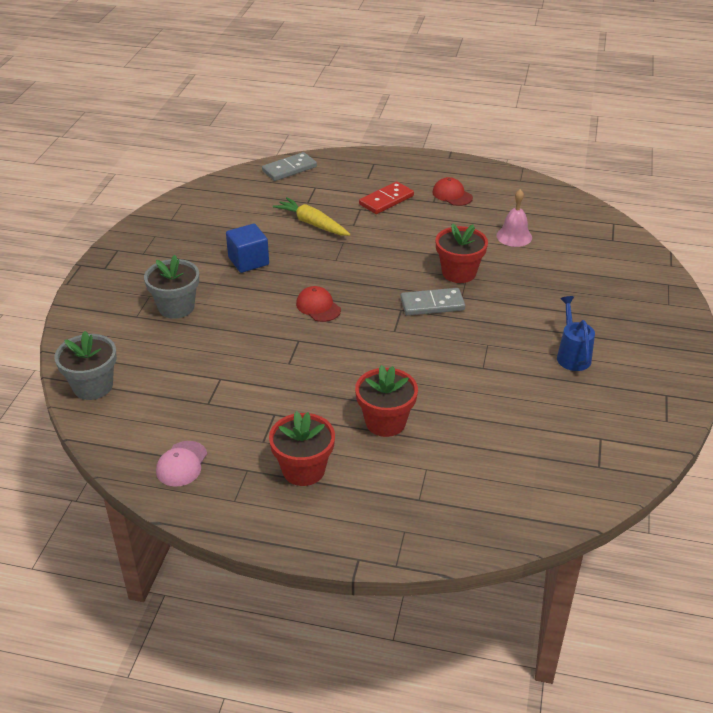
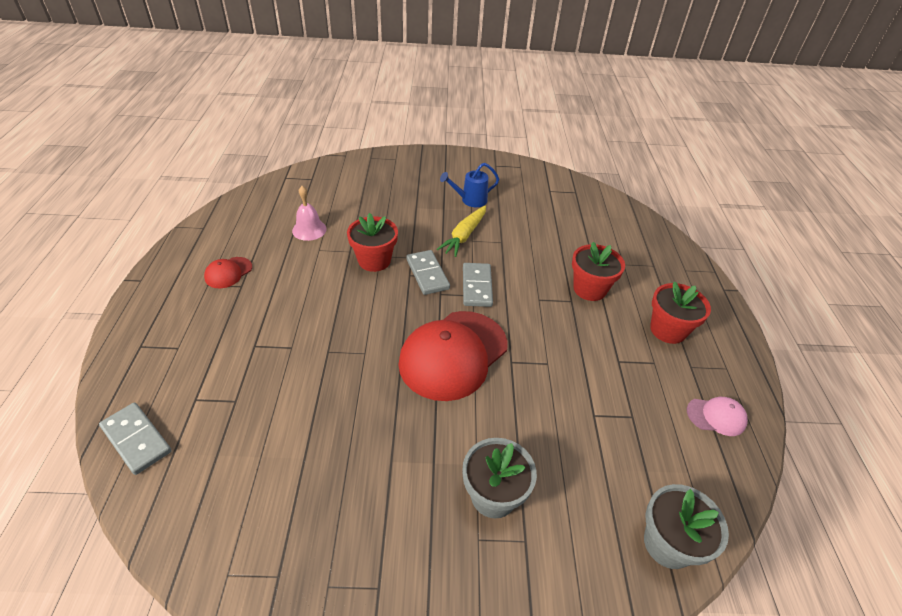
camera: 105 degrees left, 5 degrees up
blue cube [226,224,269,273] -> none
yellow carrot [273,197,351,236] -> yellow carrot moved to [436,205,486,257]
red cap [296,286,341,322] -> red cap [398,311,508,401], size x2.23
red domino [359,181,414,214] -> none
none -> grey domino [463,263,493,307]

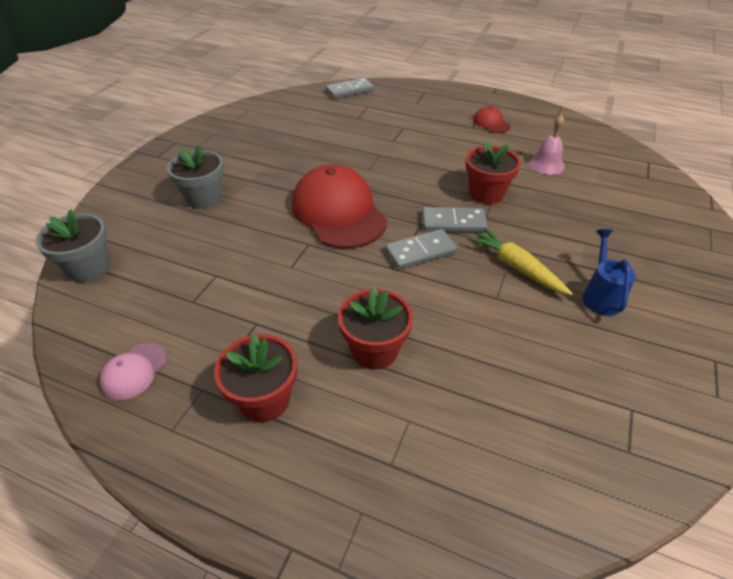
camera: 115 degrees right, 0 degrees up
grey domino [463,263,493,307] -> grey domino turned 45 degrees counterclockwise [385,229,458,269]

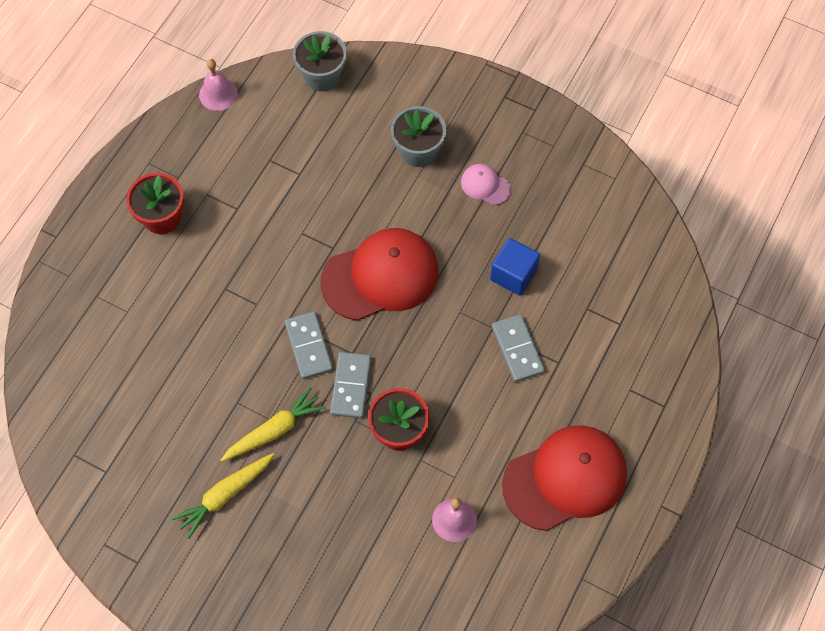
camera: 95 degrees right, 20 degrees up
pink cap [100,343,167,400] -> pink cap moved to [461,164,511,205]
grey domino [326,78,374,99] -> grey domino moved to [492,314,545,382]
red flower pot [338,287,413,370] -> none
red cap [473,106,511,133] -> red cap [502,425,627,531], size x2.23
blue watering can [582,229,636,316] -> yellow carrot [171,453,274,539]
none -> pink bell [199,59,238,111]
none -> blue cube [490,238,540,296]

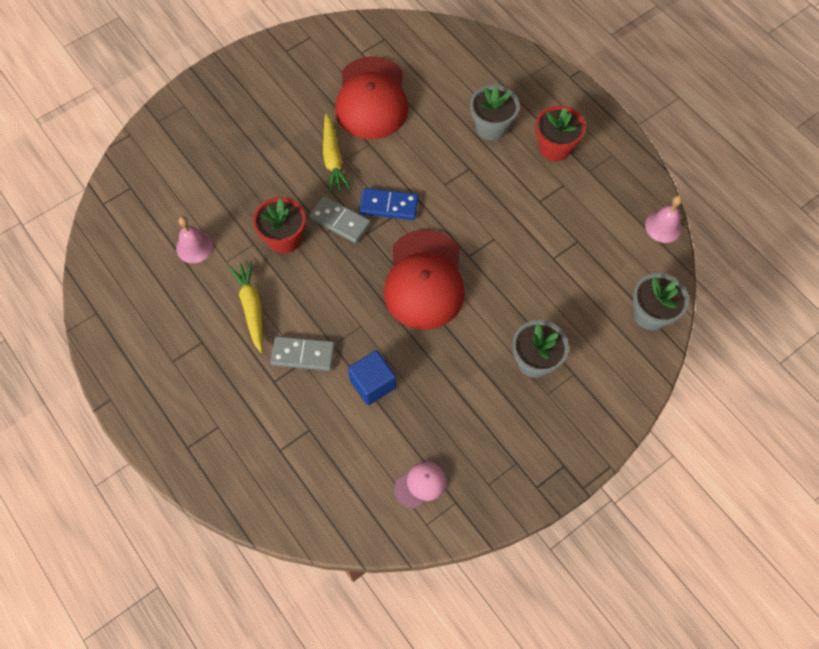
camera: 115 degrees right, 0 degrees up
yellow carrot [171,453,274,539] -> yellow carrot moved to [229,260,263,353]
grey domino [285,312,333,379] -> blue domino [359,188,419,220]
pink cap [461,164,511,205] -> pink cap moved to [394,461,446,508]
red cap [502,425,627,531] -> red cap moved to [335,56,408,139]
none -> grey flower pot [470,85,519,141]

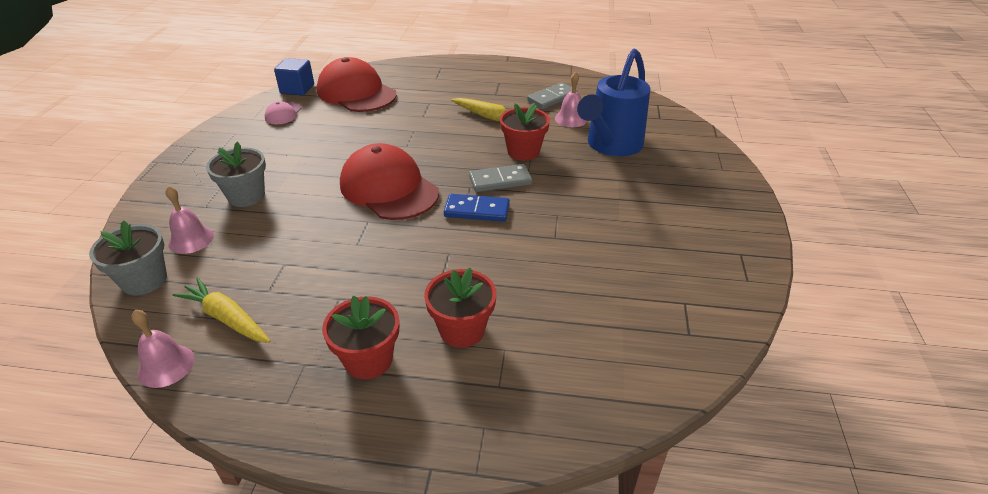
camera: 135 degrees right, 25 degrees down
grey domino [270,336,335,371] -> grey domino moved to [527,82,578,109]
yellow carrot [323,113,351,193] -> yellow carrot moved to [172,278,270,343]
red cap [335,56,408,139] -> red cap moved to [317,57,397,112]
blue cube [348,350,396,405] -> blue cube moved to [274,58,314,96]
blue domino [359,188,419,220] -> blue domino turned 45 degrees clockwise [444,194,510,222]
grey flower pot [470,85,519,141] -> red flower pot [424,268,497,348]
none -> pink bell [165,186,214,254]
none -> blue watering can [577,49,650,156]

